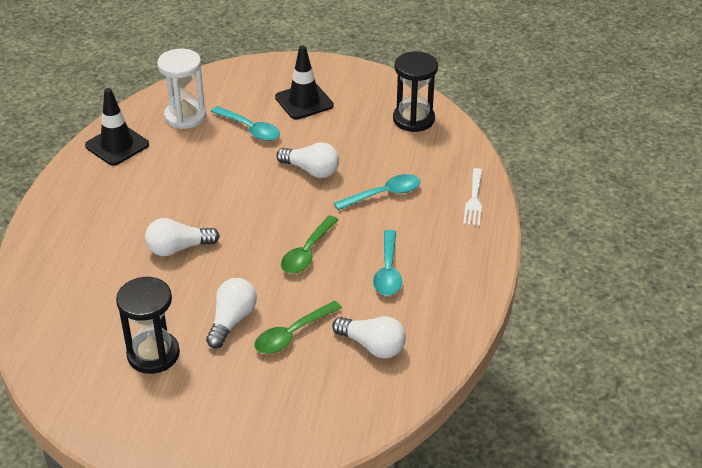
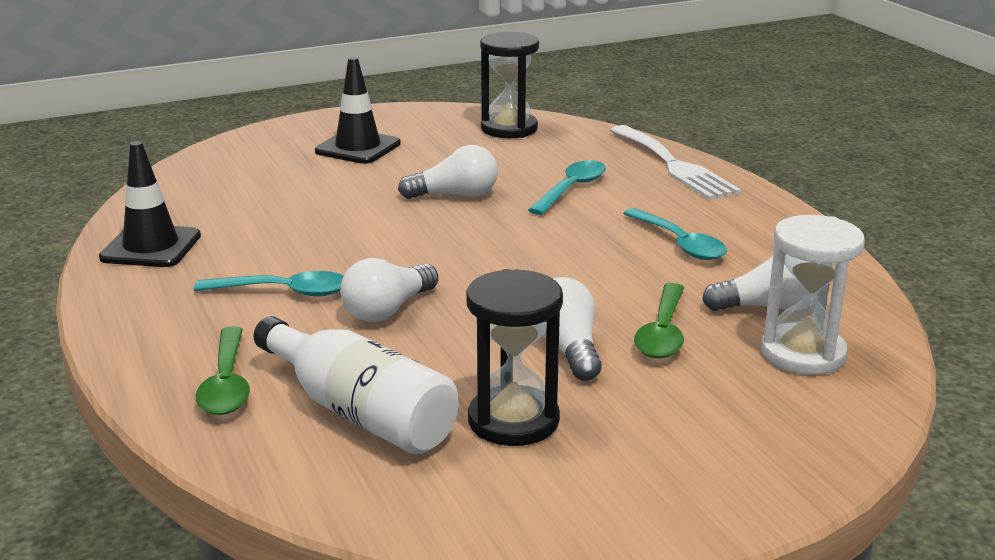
camera: 35 degrees left, 15 degrees down
white hourglass [157,49,206,129] -> white hourglass moved to [761,215,865,375]
turquoise spoon [211,106,280,141] -> turquoise spoon moved to [194,271,344,296]
green spoon [281,216,339,274] -> green spoon moved to [196,326,250,415]
white fork [463,168,482,226] -> white fork [610,125,741,200], size x1.69
none -> white bottle [254,316,458,454]

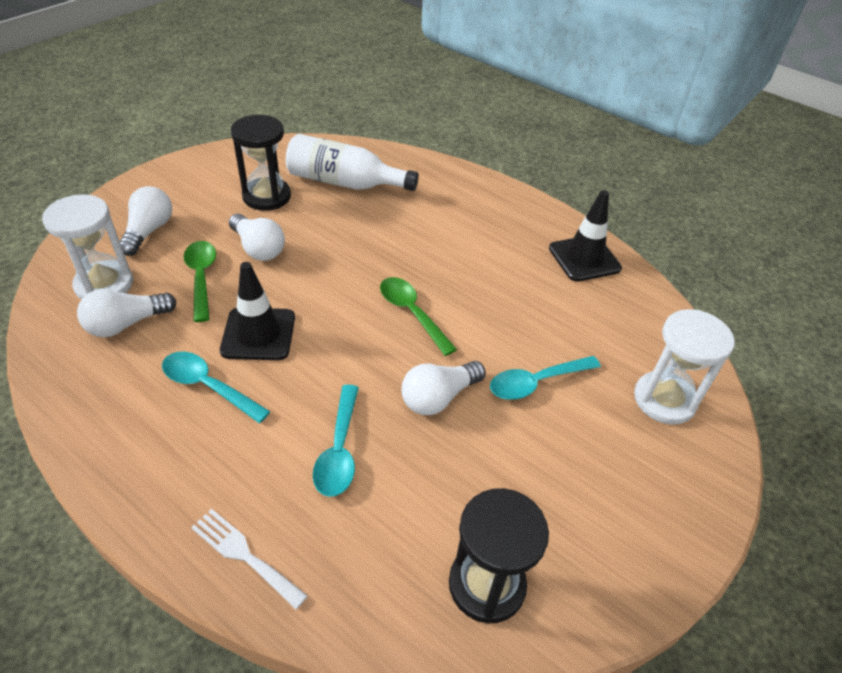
camera: 150 degrees right, 20 degrees up
turquoise spoon [194,271,344,296] -> turquoise spoon moved to [490,356,601,400]
green spoon [196,326,250,415] -> green spoon moved to [380,277,457,356]
black traffic cone [315,57,401,164] -> black traffic cone moved to [220,262,295,360]
white light bulb [340,258,438,322] -> white light bulb moved to [120,186,172,256]
white fork [610,125,741,200] -> white fork [191,509,308,610], size x0.59
none -> white hourglass [634,309,735,425]

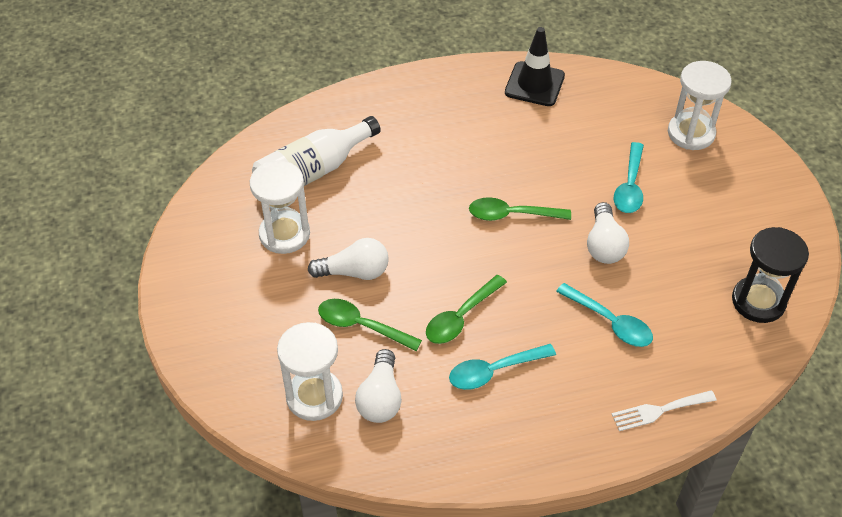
camera: 50 degrees left, 5 degrees up
white light bulb [120,186,172,256] -> none
black traffic cone [220,262,295,360] -> green spoon [426,275,507,344]
black hourglass [231,115,291,211] -> white hourglass [250,160,310,254]

